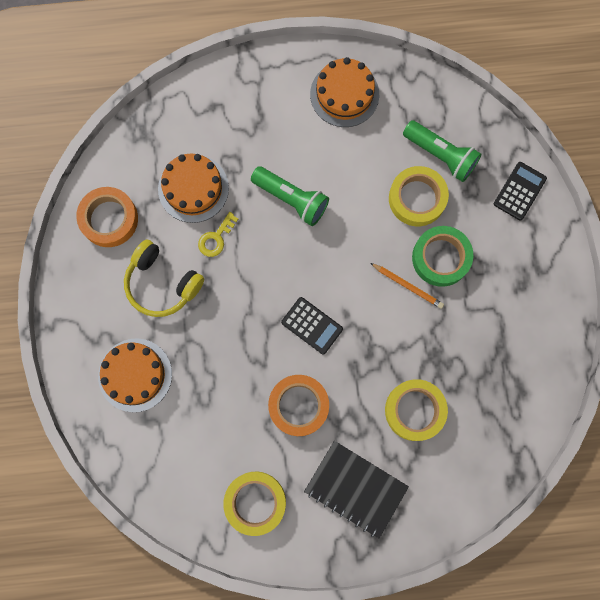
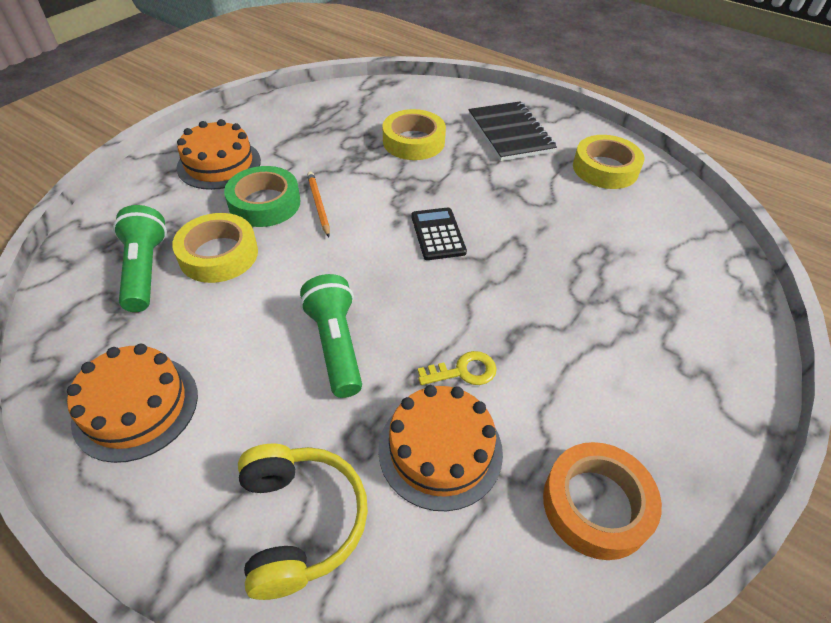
camera: 140 degrees left, 30 degrees down
orange cake [98,338,172,412] -> orange cake moved to [177,119,261,190]
yellow headphones [124,239,204,317] -> yellow headphones moved to [238,444,368,600]
orange tape [268,375,329,436] -> none
black calculator [494,162,547,221] -> none

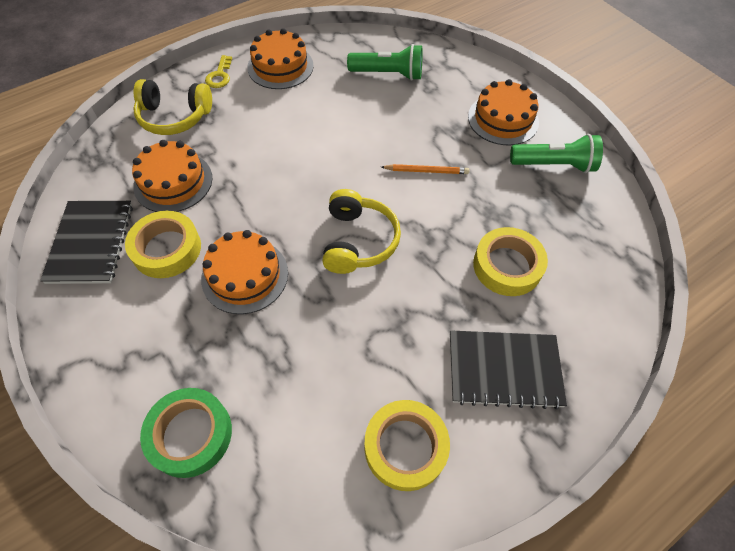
camera: 110 degrees right, 10 degrees up
yellow tape [172,213,258,283] -> yellow tape moved to [125,211,201,278]
green tape [224,166,300,227] -> green tape moved to [140,388,232,478]
green flashlight [300,274,362,398] -> green flashlight moved to [510,134,603,173]
black calculator [411,207,467,260] -> yellow headphones [322,189,401,274]
yellow key [418,351,497,385] -> yellow key moved to [205,55,232,88]
orange tape [543,442,662,560] -> black notebook [40,201,133,284]
none -> orange cake [201,230,288,314]

